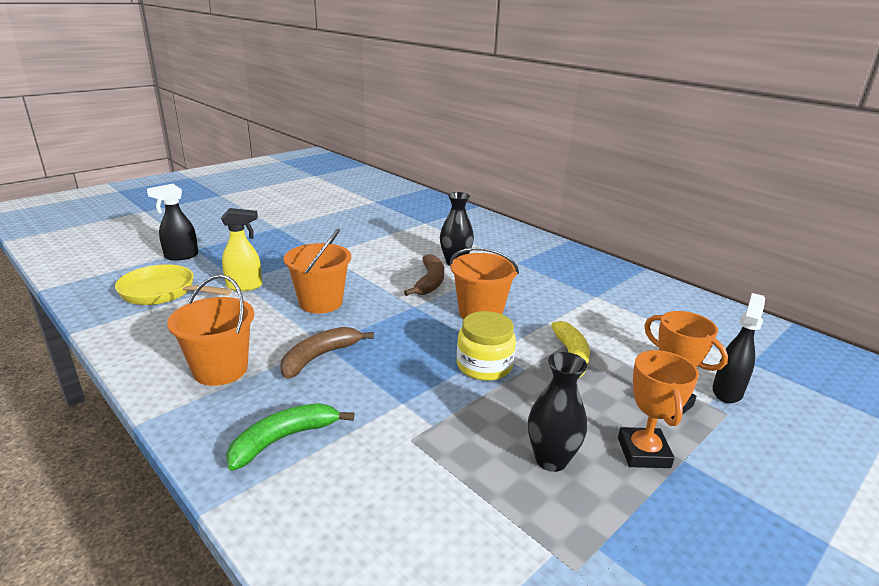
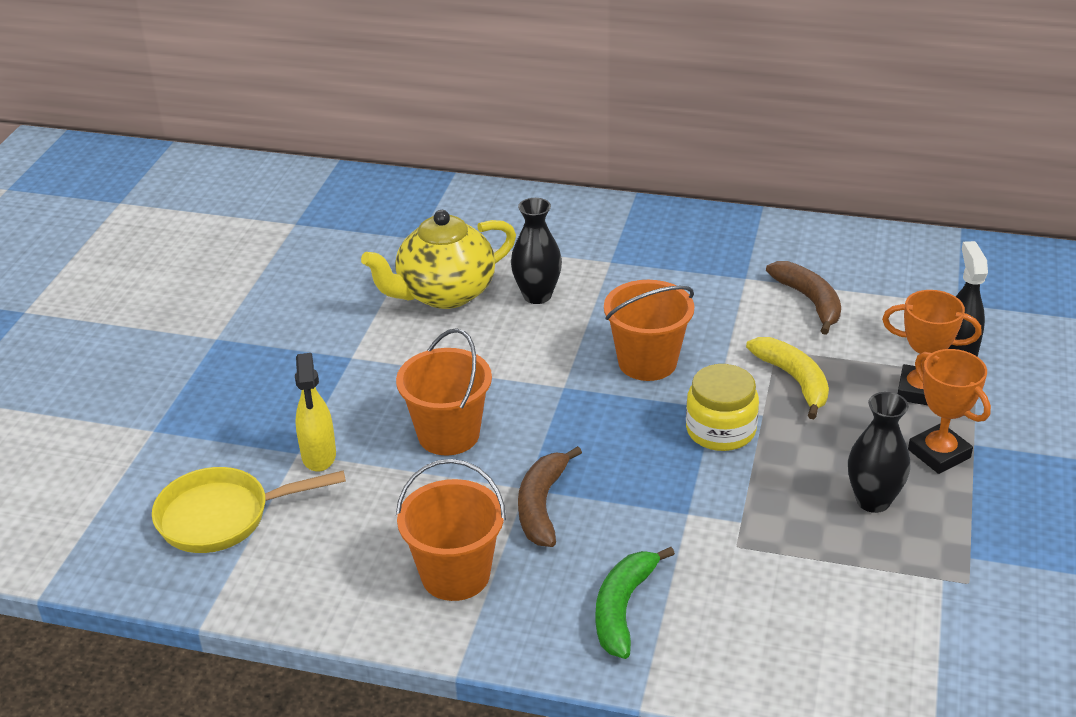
camera: 30 degrees left, 10 degrees up
black spray bottle [147,184,198,261] -> none
yellow spray bottle [221,208,262,291] -> yellow spray bottle turned 120 degrees clockwise [295,353,336,472]
brown banana [404,254,444,296] -> brown banana moved to [766,261,841,335]
none -> yellow teapot [361,210,516,309]

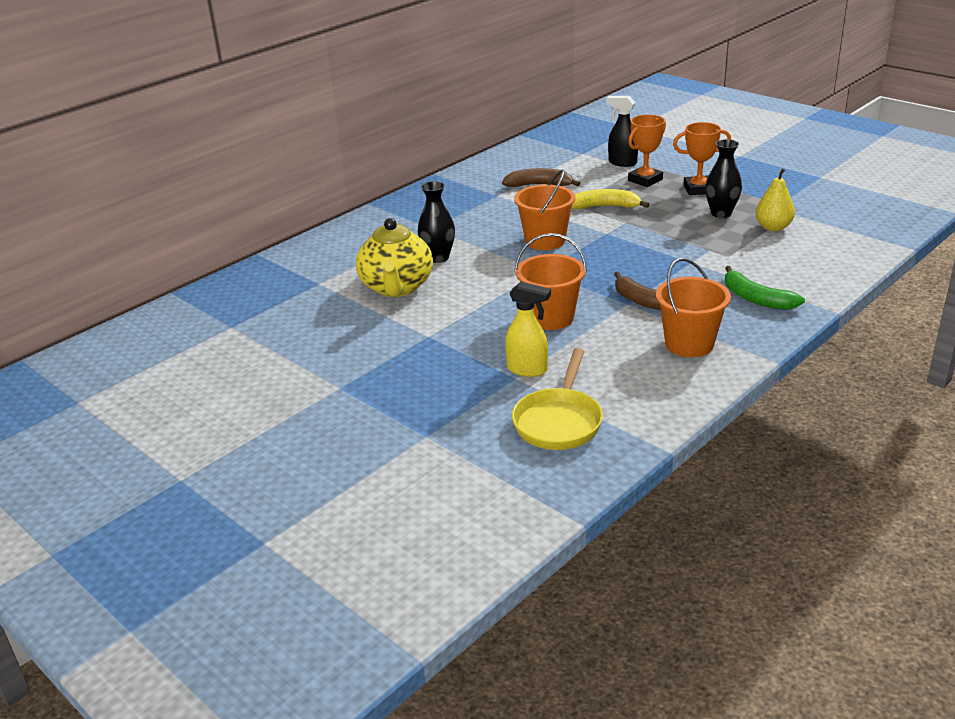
camera: 60 degrees left, 5 degrees down
yellow jar [686,364,759,451] -> none
none -> yellow pear [755,168,795,231]

